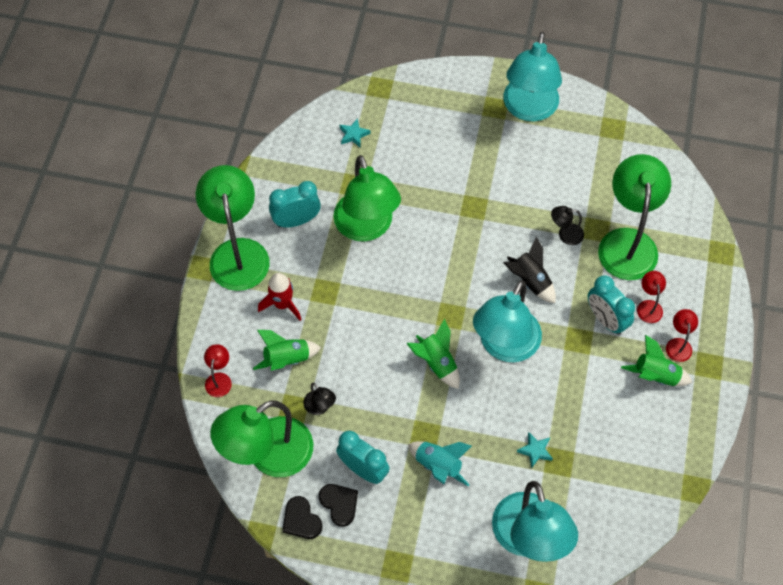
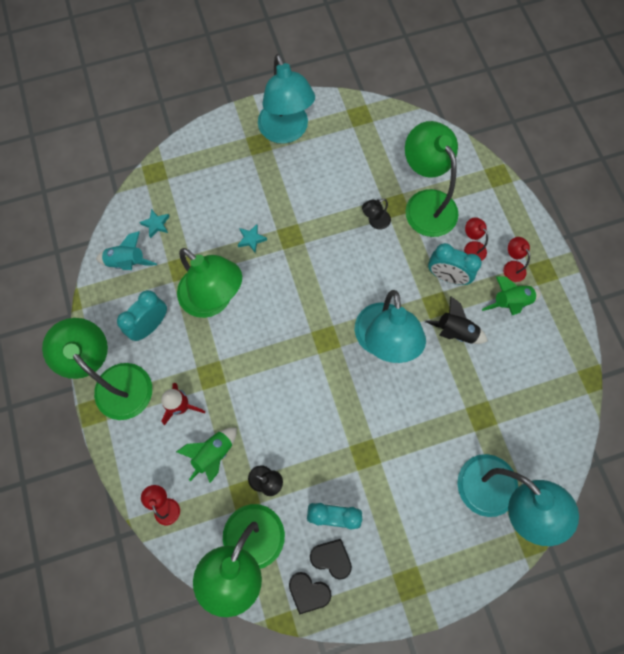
camera: 30 degrees left, 10 degrees up
green rocket [406,319,460,389] -> none
turquoise rocket [408,441,472,486] -> turquoise rocket moved to [96,231,157,270]
black rocket [504,237,556,303] -> black rocket moved to [426,296,488,344]
turquoise star [517,432,553,468] -> turquoise star moved to [238,224,267,253]

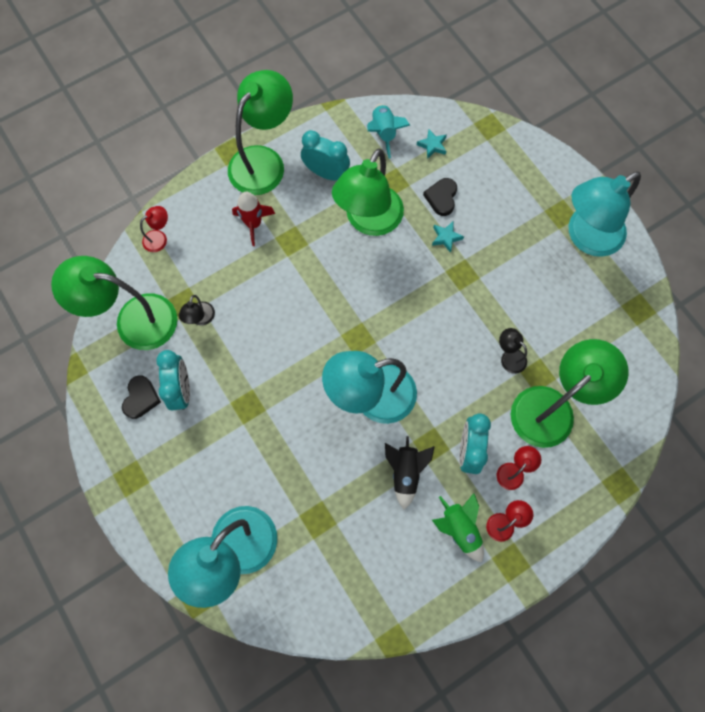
camera: 75 degrees right, 0 degrees up
green rocket [176,428,237,483] -> none
black heart [289,572,331,615] -> black heart moved to [423,178,457,216]

